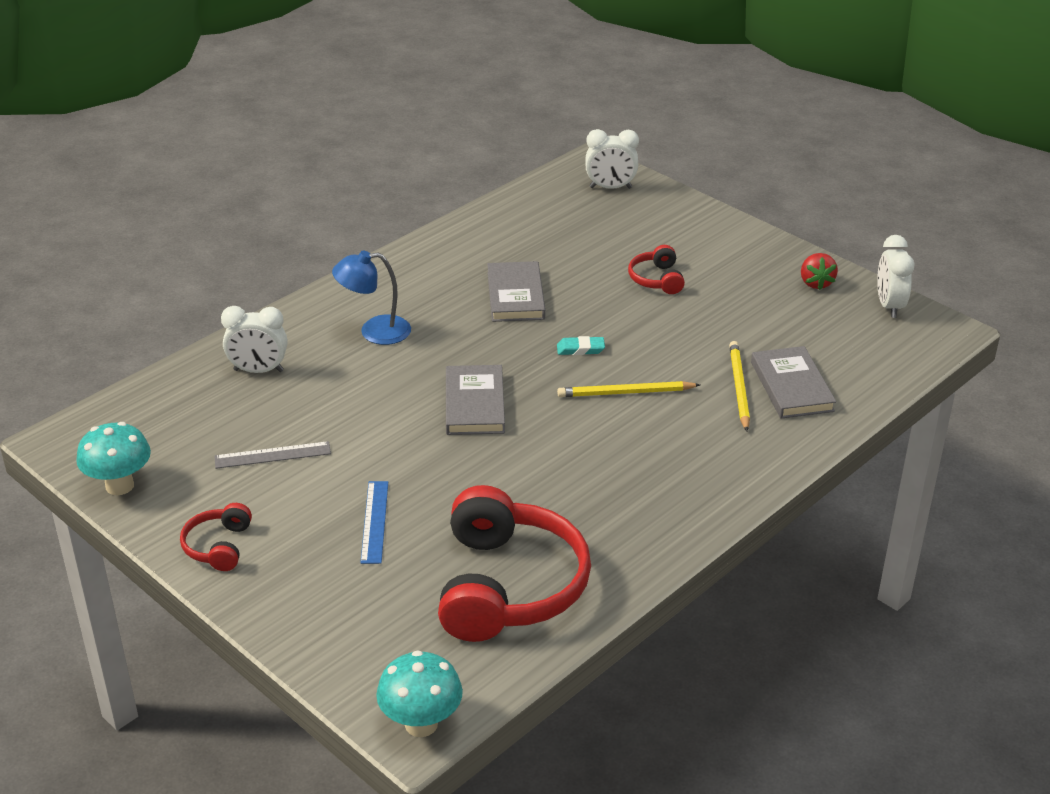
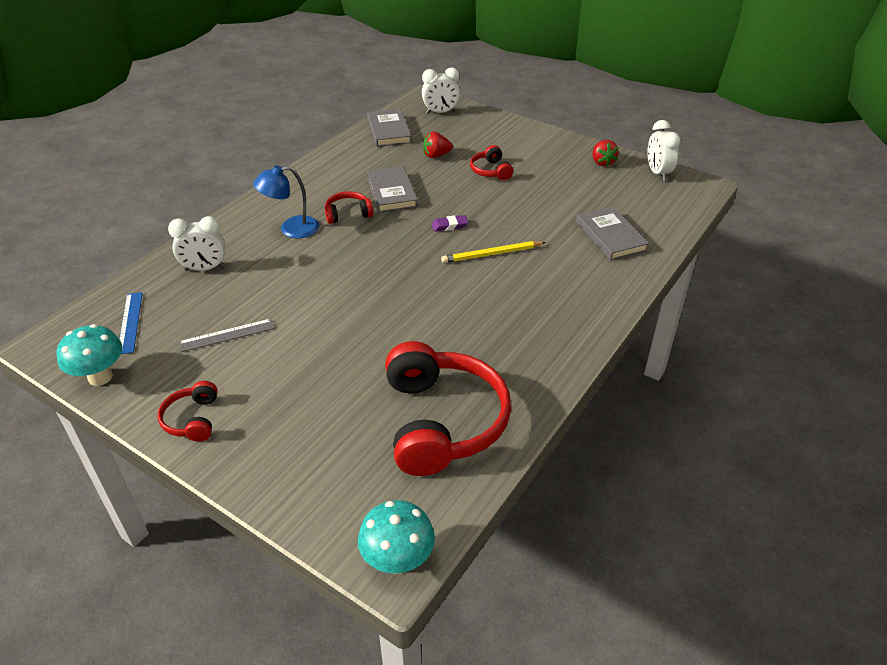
camera: 10 degrees left, 5 degrees up
blue ruler [360,481,388,564] -> blue ruler moved to [119,292,142,354]
grey book [446,365,505,435] -> grey book moved to [367,109,411,147]
turquoise eraser [557,336,605,355] -> purple eraser [431,215,468,232]
yellow pencil [729,341,750,431] -> none
none -> red headphones [325,191,373,224]
none -> red strawberry [423,132,453,158]

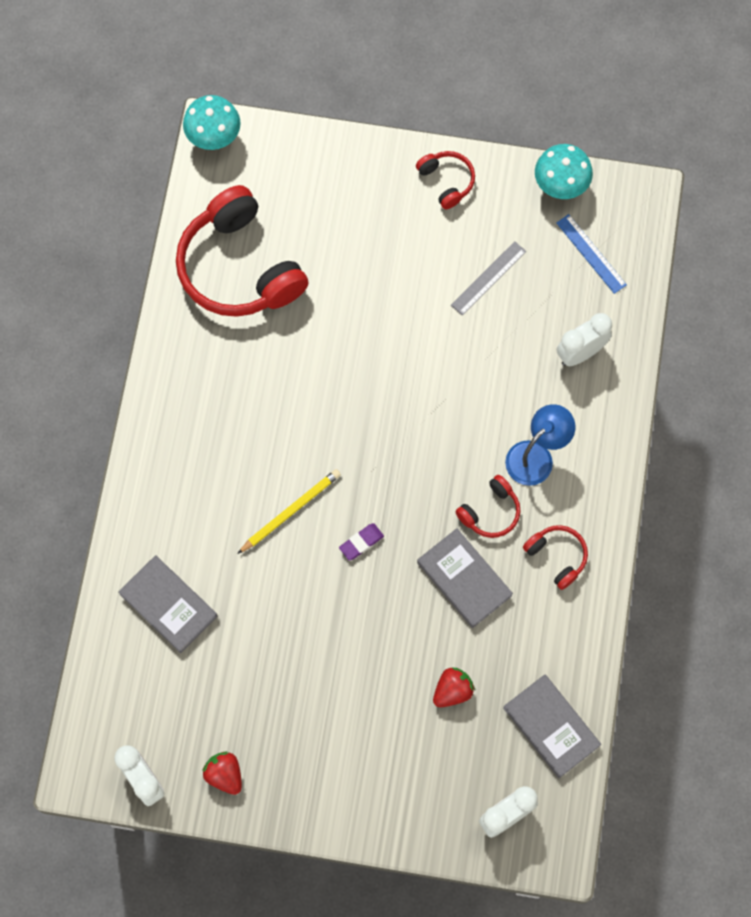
camera: 155 degrees right, 30 degrees up
red headphones [470,145,513,180] -> red headphones moved to [523,525,588,590]

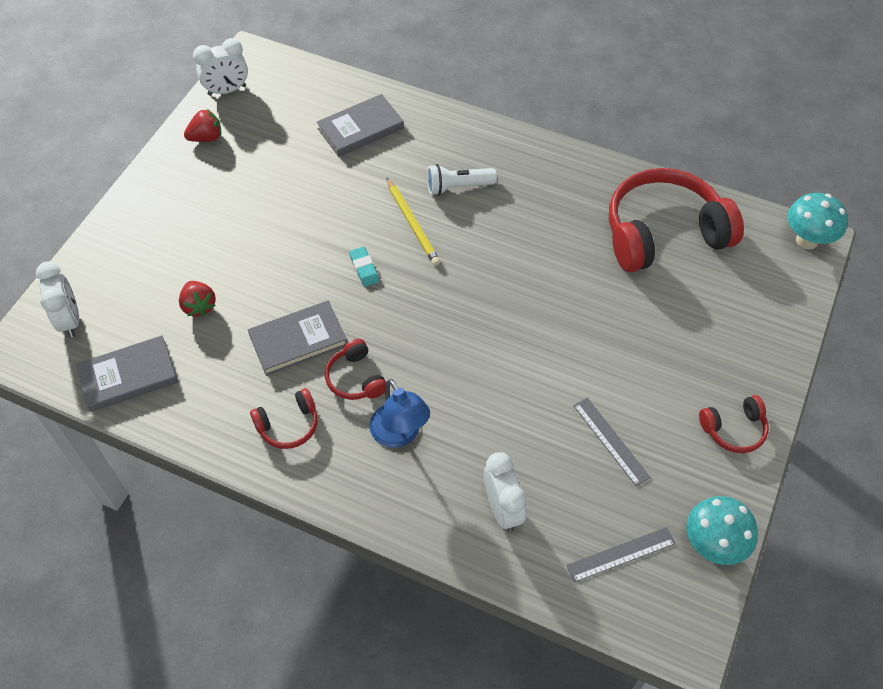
camera: 105 degrees right, 15 degrees down
purple eraser [339,523,384,561] -> turquoise eraser [349,247,379,287]
blue ruler [556,214,627,294] -> grey ruler [566,527,676,583]
none -> white flashlight [427,164,497,195]

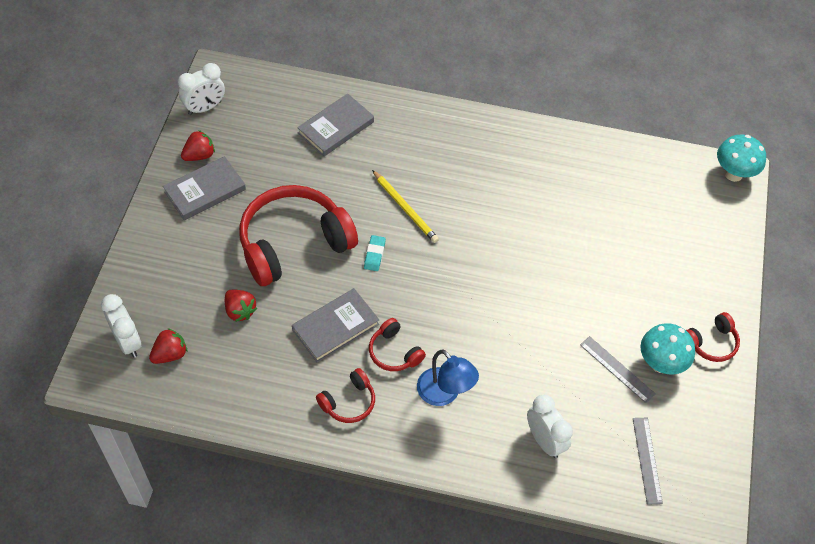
camera: 15 degrees left, 0 degrees up
grey book [76,336,178,412] -> grey book moved to [163,156,246,220]
turquoise eraser [349,247,379,287] -> turquoise eraser turned 45 degrees clockwise [364,235,386,271]
white flashlight [427,164,497,195] -> none
grey ruler [566,527,676,583] -> grey ruler turned 60 degrees counterclockwise [633,418,663,505]
red headphones [609,168,744,272] -> red headphones moved to [239,185,358,286]
turquoise mushroom [686,496,758,565] -> turquoise mushroom moved to [640,323,695,375]
none -> red strawberry [149,328,187,364]

